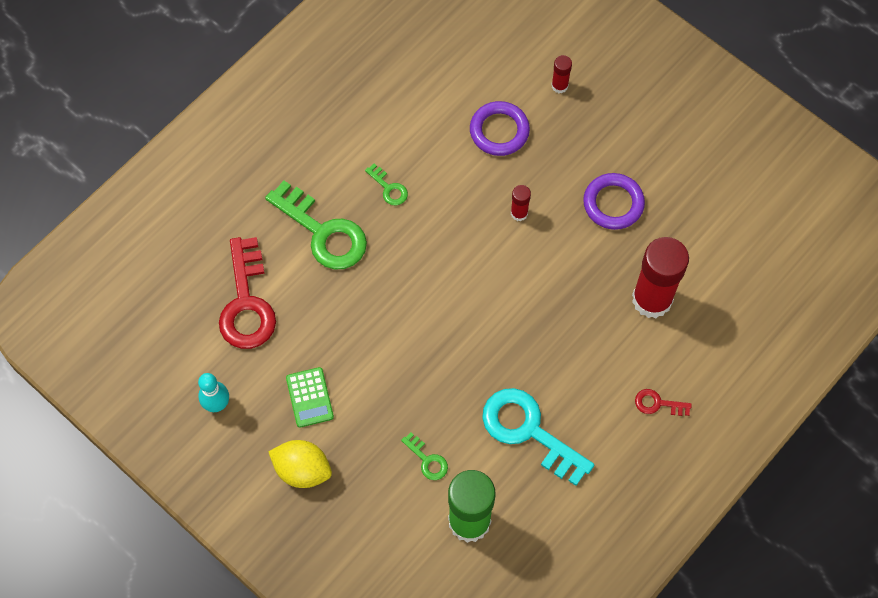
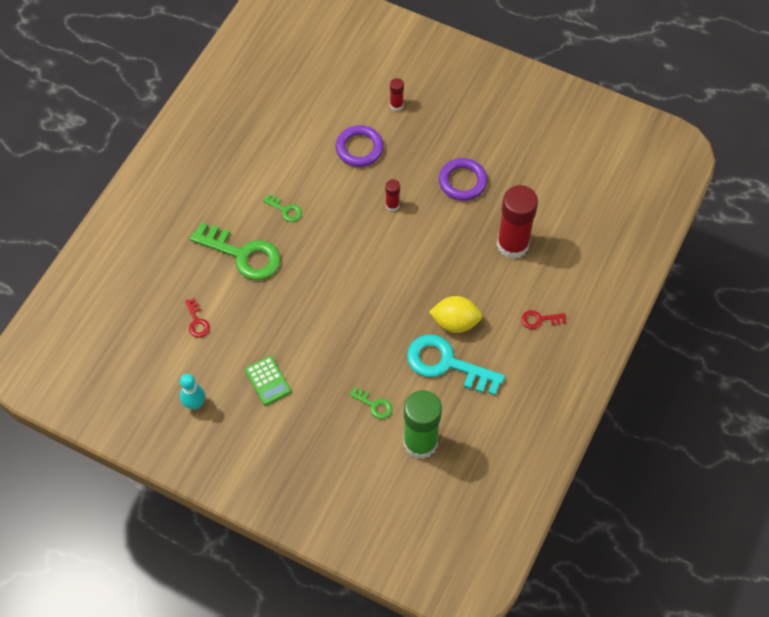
camera: 15 degrees left, 5 degrees down
red key [219,237,276,349] -> red key [185,298,210,338], size x0.45
yellow lemon [268,440,332,488] -> yellow lemon moved to [429,296,482,333]

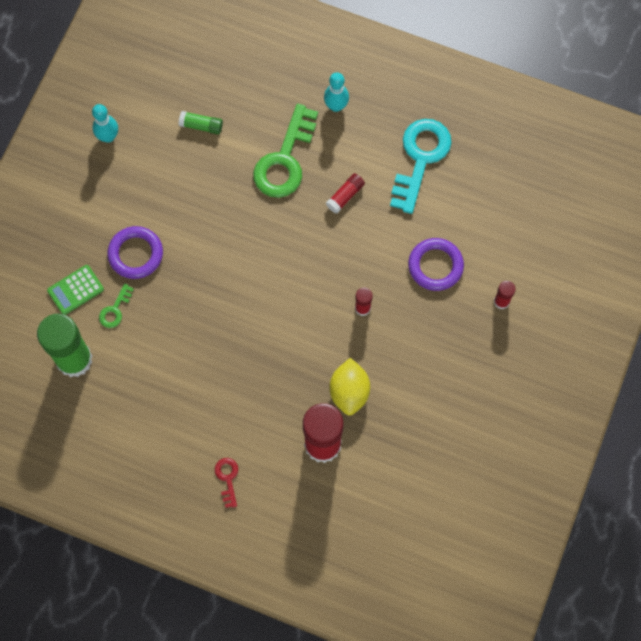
camera: 85 degrees right, 10 degrees up
red key [185,298,210,338] -> green glue stick [179,111,223,134]
green calculator [245,356,291,406] -> green calculator moved to [47,265,104,315]
green key [263,194,302,222] -> red glue stick [326,173,365,214]
turquoise key [407,335,505,395] -> turquoise key moved to [390,119,452,214]
yellow lemon [429,296,482,333] -> yellow lemon moved to [330,358,370,416]
purple ring [439,158,487,201] -> purple ring moved to [108,226,163,279]
none -> turquoise bowling pin [324,72,349,112]

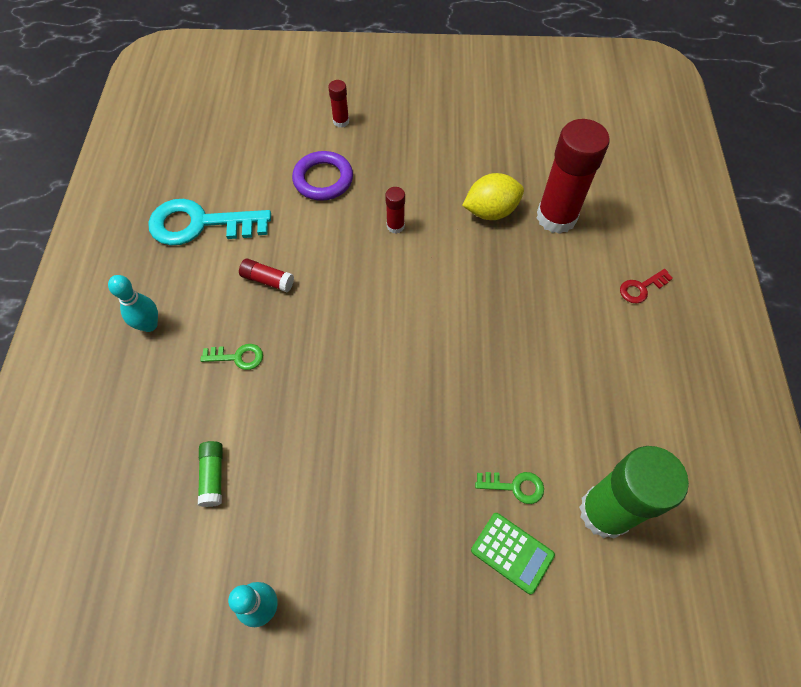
camera: 110 degrees left, 10 degrees down
purple ring [108,226,163,279] -> none
green key [253,104,318,198] -> green key [200,344,263,370], size x0.45

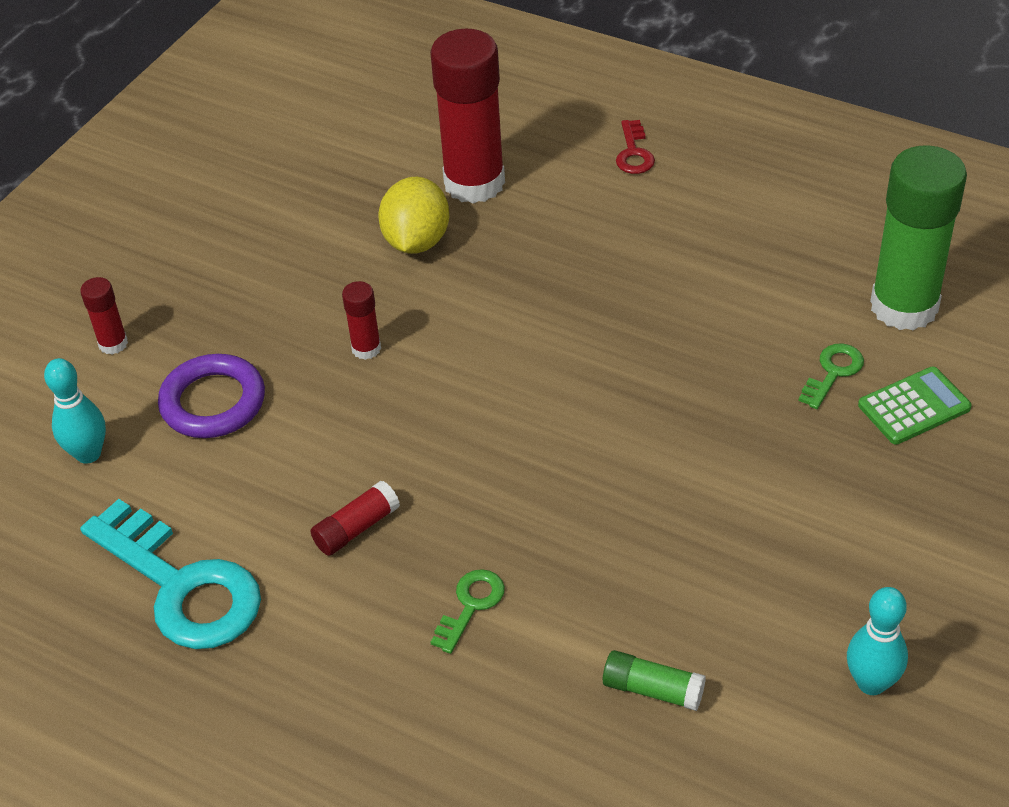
camera: 60 degrees left, 15 degrees down
turquoise bowling pin [108,275,158,332] -> turquoise bowling pin moved to [44,358,106,464]
turquoise key [148,199,271,245] -> turquoise key turned 75 degrees counterclockwise [80,499,261,649]

